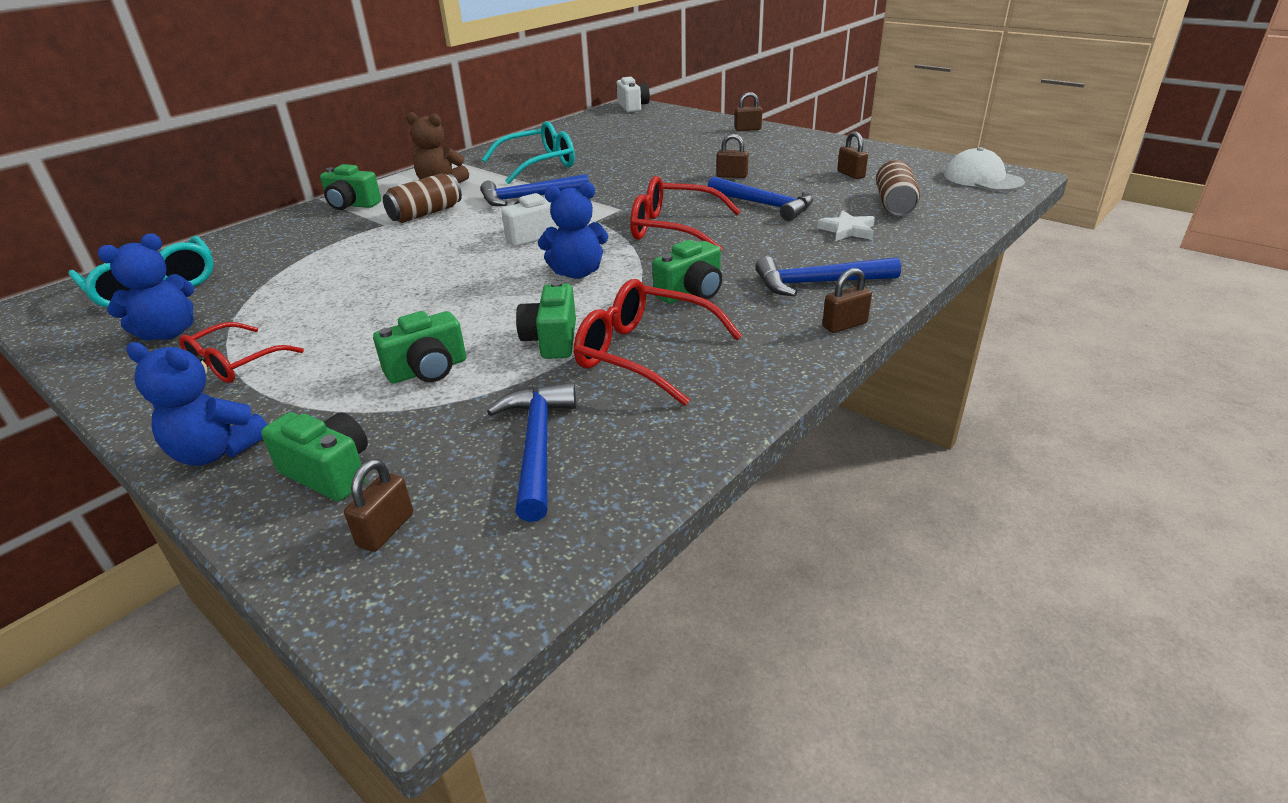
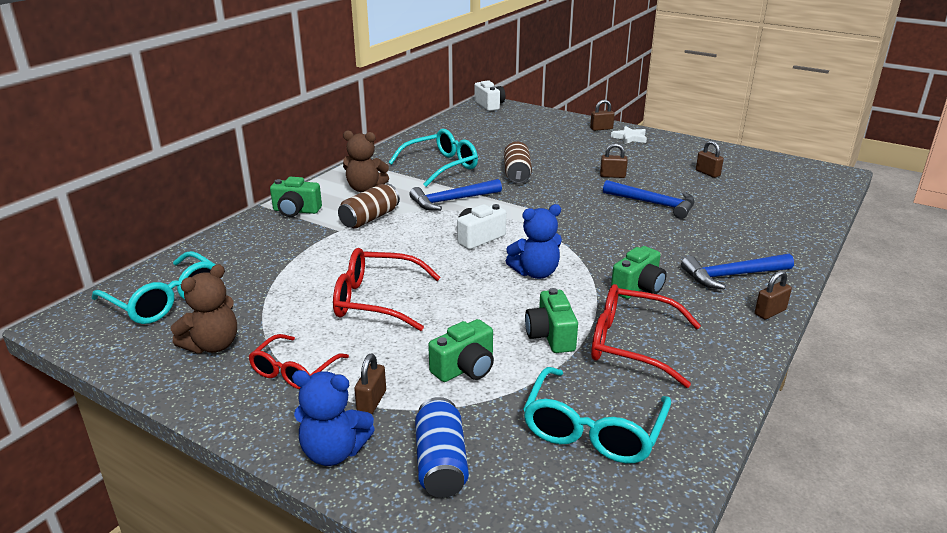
camera: 10 degrees left, 5 degrees down
blue teddy bear [97,234,194,341] -> brown teddy bear [171,264,237,354]
green camera [261,412,368,501] -> blue can [415,397,469,498]
brown padlock [344,459,413,552] -> brown padlock moved to [354,353,386,414]
blue hammer [487,382,576,522] -> turquoise glasses [523,367,671,464]
red glasses [630,176,741,251] -> red glasses moved to [333,248,441,331]
white star [817,210,875,241] -> white star moved to [611,126,647,144]
brown can [876,160,920,216] -> brown can moved to [504,142,532,184]
white cap [944,147,1025,191] -> none

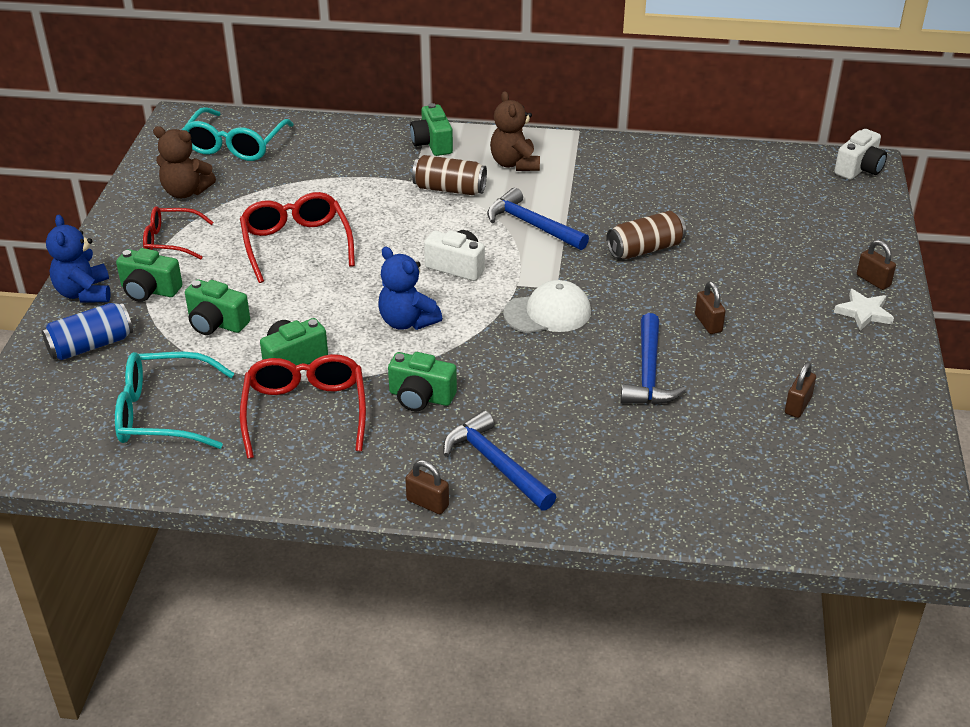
camera: 65 degrees right, 10 degrees up
brown padlock [354,353,386,414] -> green camera [116,248,182,302]
turquoise glasses [388,129,478,187] -> none
none -> white cap [503,280,591,333]

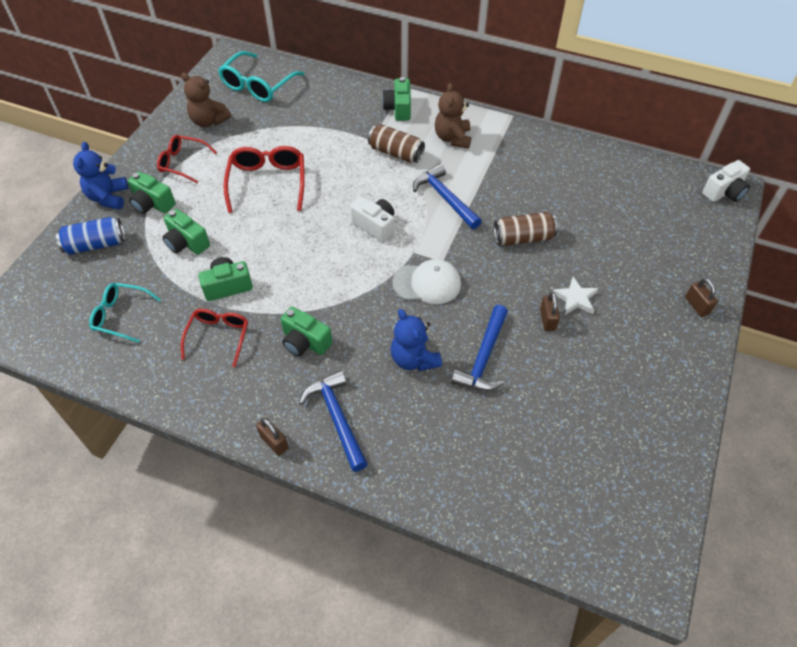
camera: 15 degrees right, 15 degrees up
turquoise glasses [115,352,235,449] -> turquoise glasses [89,283,161,343], size x0.66
red glasses [240,354,366,459] -> red glasses [181,309,248,367], size x0.66
blue teddy bear [378,247,442,330] -> blue teddy bear moved to [391,309,442,371]
brown padlock [785,362,816,418] -> none
white star [834,289,894,331] -> white star moved to [553,277,598,315]

